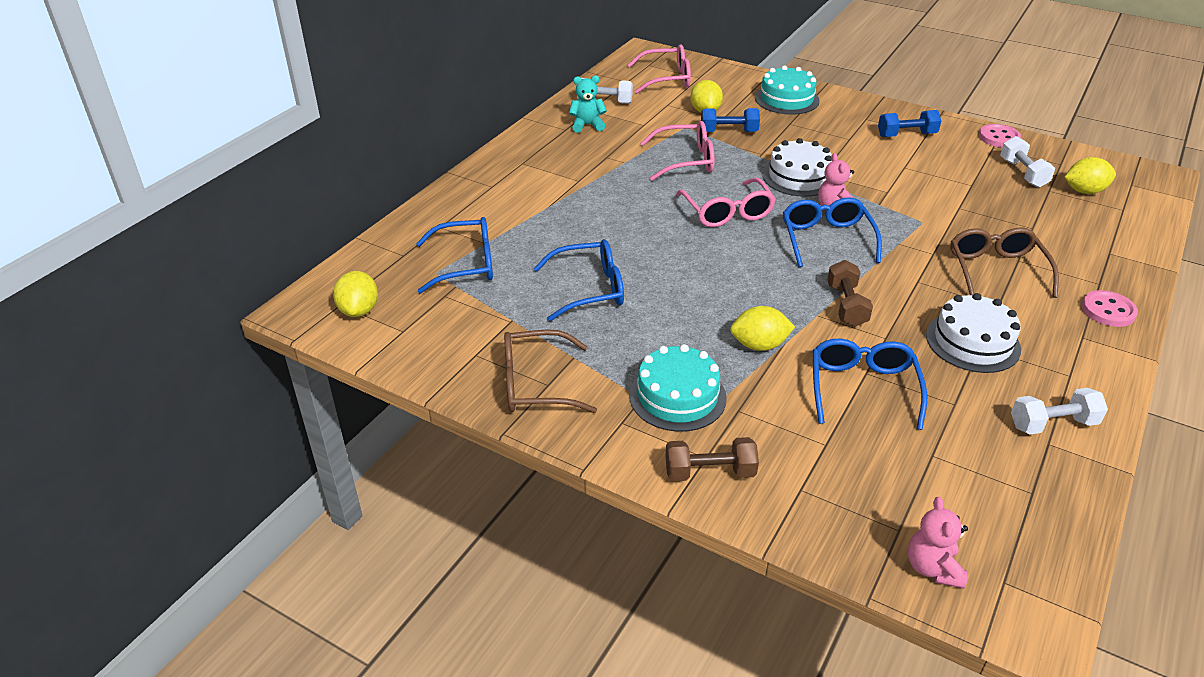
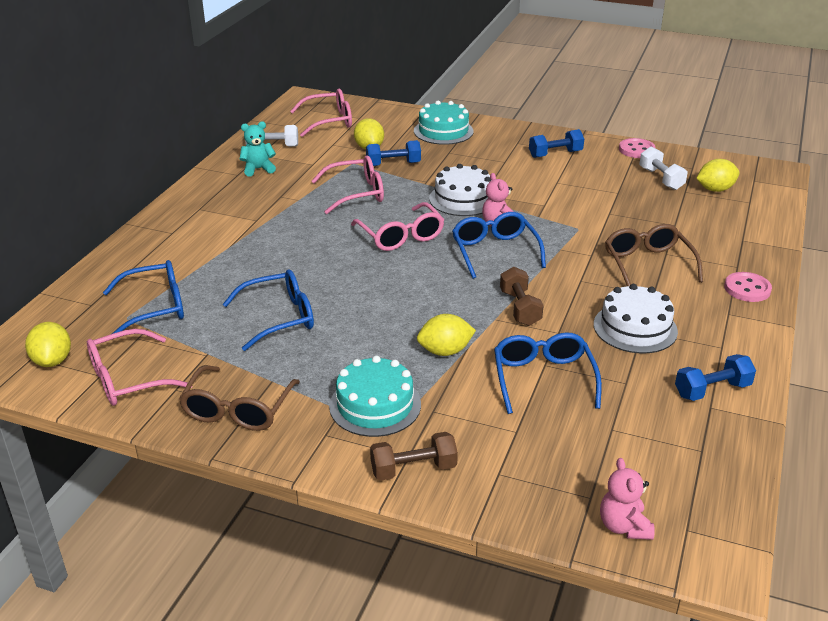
camera: 10 degrees left, 5 degrees down
brown glasses [504,329,597,413] -> brown glasses turned 60 degrees counterclockwise [179,365,300,431]
white dumbbell [1011,388,1108,435] -> blue dumbbell [675,354,756,401]
none -> pink glasses [87,329,192,406]

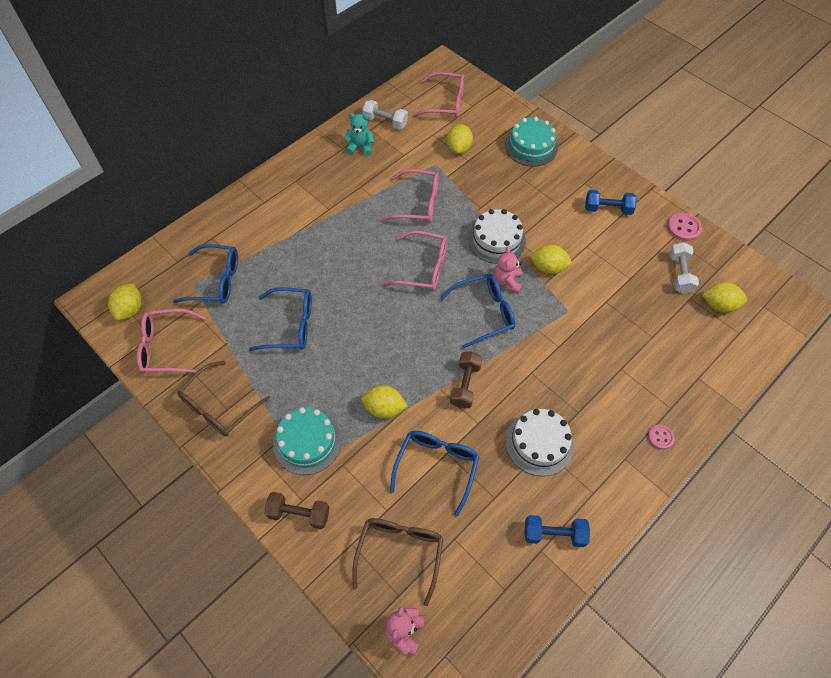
camera: 25 degrees right, 25 degrees up
pink glasses [351,202,444,251] -> pink glasses turned 75 degrees counterclockwise [383,231,447,291]
blue dumbbell [366,140,421,166] -> none
blue glasses [452,212,546,279] -> blue glasses turned 60 degrees clockwise [440,274,515,349]
brown glasses [605,224,703,286] -> brown glasses moved to [352,518,443,606]
pink button [724,272,772,302] -> pink button [648,425,675,450], size x0.65
none -> yellow lemon [529,245,572,274]

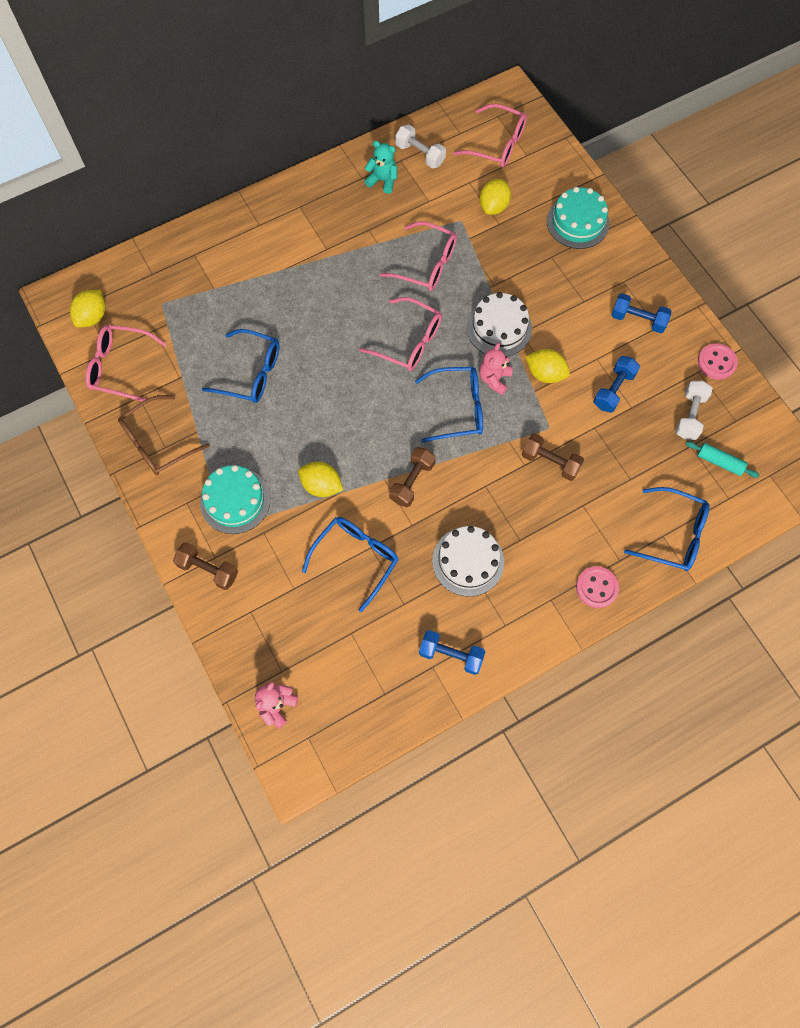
camera: 15 degrees right, 10 degrees up
blue glasses [173,244,238,303] -> blue glasses moved to [624,487,710,571]
brown glasses [352,518,443,606] -> none
pink button [648,425,675,450] -> pink button [576,566,619,608], size x1.54
yellow lemon [702,282,747,313] -> turquoise rolling pin [686,441,759,478]
none -> brown dumbbell [522,433,584,481]
none -> blue dumbbell [593,356,640,413]

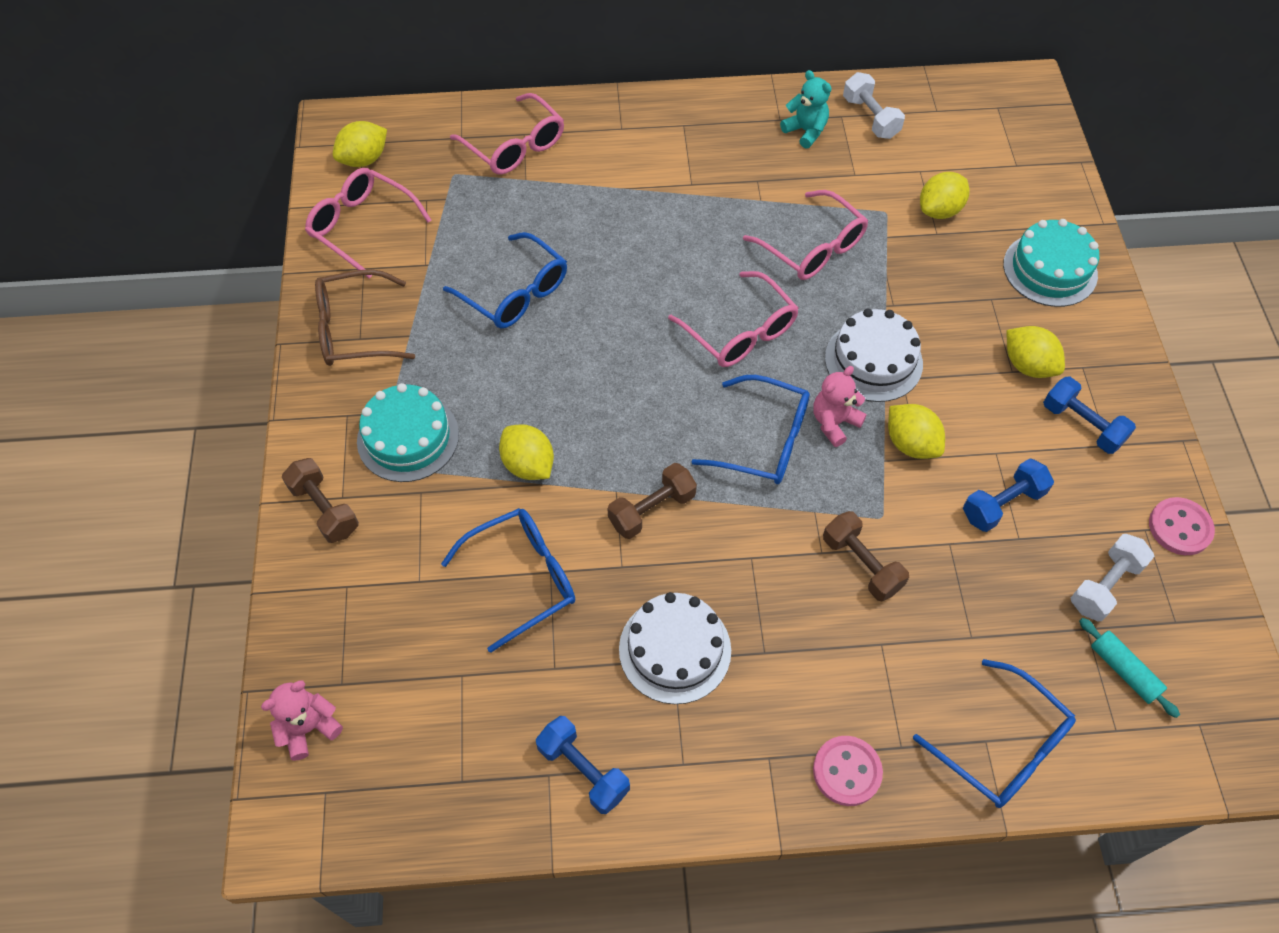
camera: 25 degrees right, 10 degrees down
pink glasses [453,104,527,168] -> pink glasses moved to [450,93,564,175]
none -> yellow lemon [1007,326,1065,378]

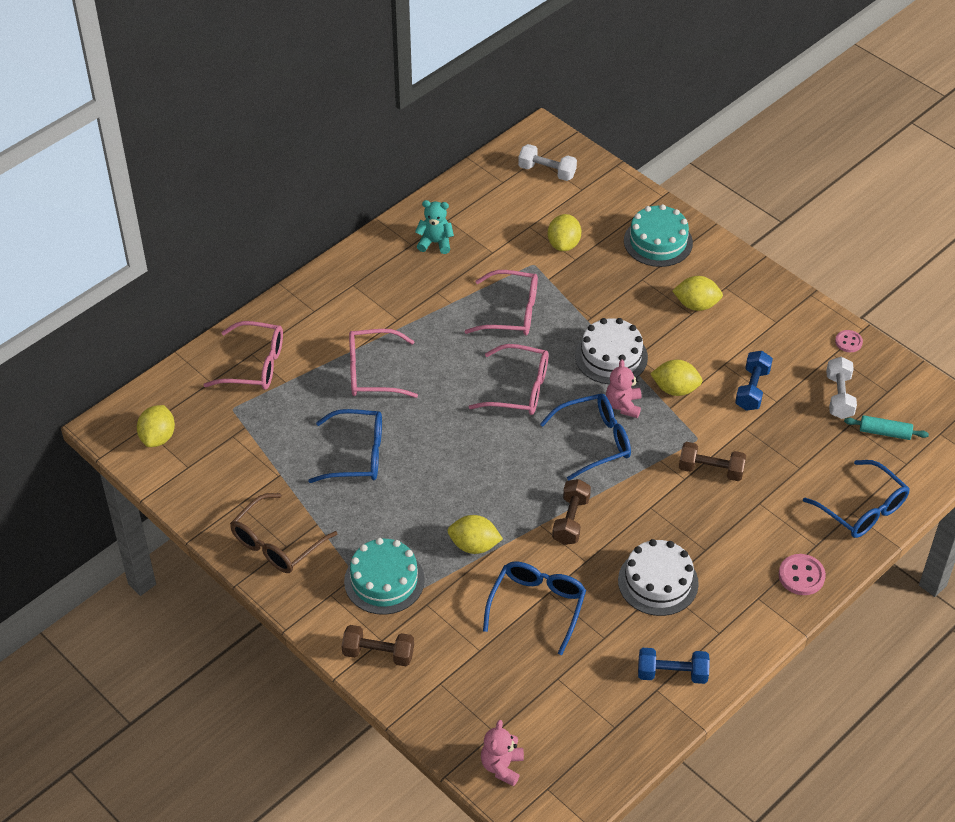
camera: 40 degrees left, 10 degrees down
pink glasses [305,168,432,279] -> pink glasses moved to [349,329,418,398]
white dumbbell [843,72,905,139] -> white dumbbell moved to [518,144,577,181]
blue glasses [913,659,1076,808] -> blue glasses turned 45 degrees clockwise [803,460,910,538]
blue dumbbell [1043,377,1136,454] -> none
pink button [1149,497,1215,555] -> pink button [835,330,863,352], size x0.65

